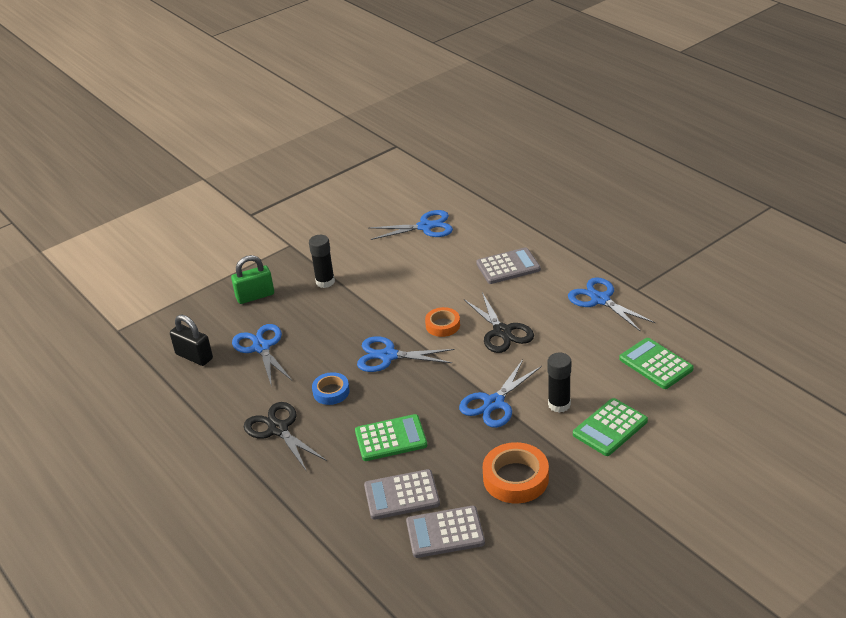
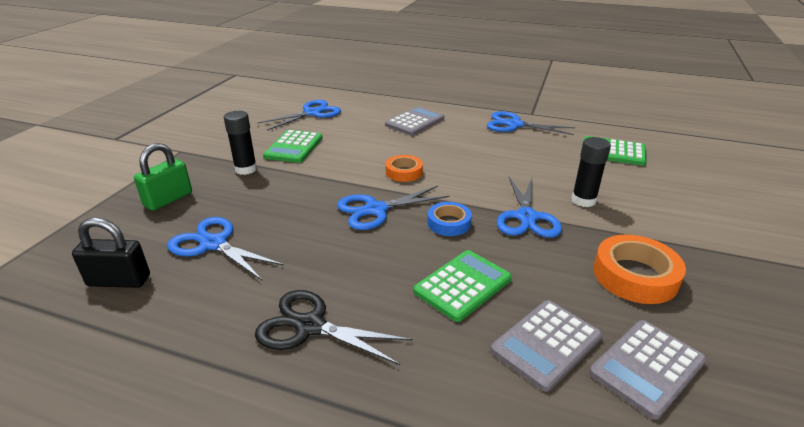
camera: 35 degrees left, 5 degrees down
blue tape [312,372,350,405] -> blue tape moved to [427,202,472,236]
black scissors [464,292,534,353] -> none
green calculator [573,398,648,456] -> green calculator moved to [263,130,322,163]

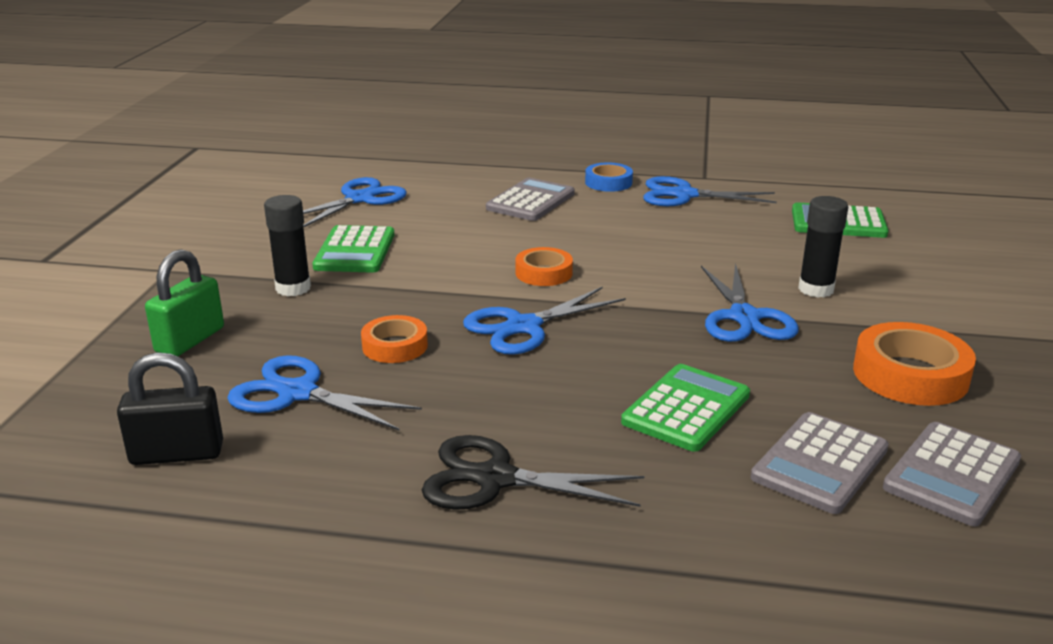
camera: 10 degrees left, 5 degrees down
blue tape [427,202,472,236] -> blue tape moved to [585,162,633,192]
none -> orange tape [361,315,428,363]

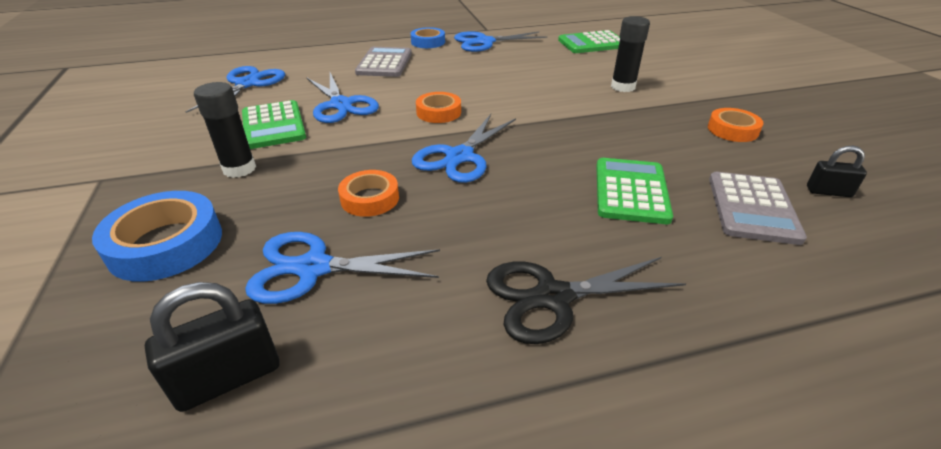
camera: 25 degrees left, 10 degrees up
green padlock [145,249,224,357] -> blue tape [92,191,222,282]
blue scissors [701,263,799,342] -> blue scissors moved to [306,73,379,123]
orange tape [853,322,976,406] -> orange tape [708,108,763,142], size x0.62
grey calculator [883,422,1021,526] -> black padlock [807,146,867,197]

